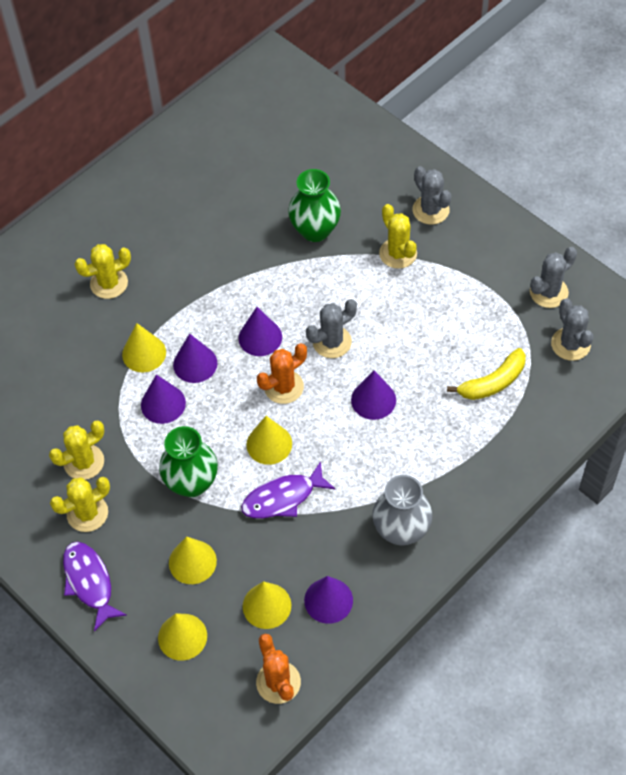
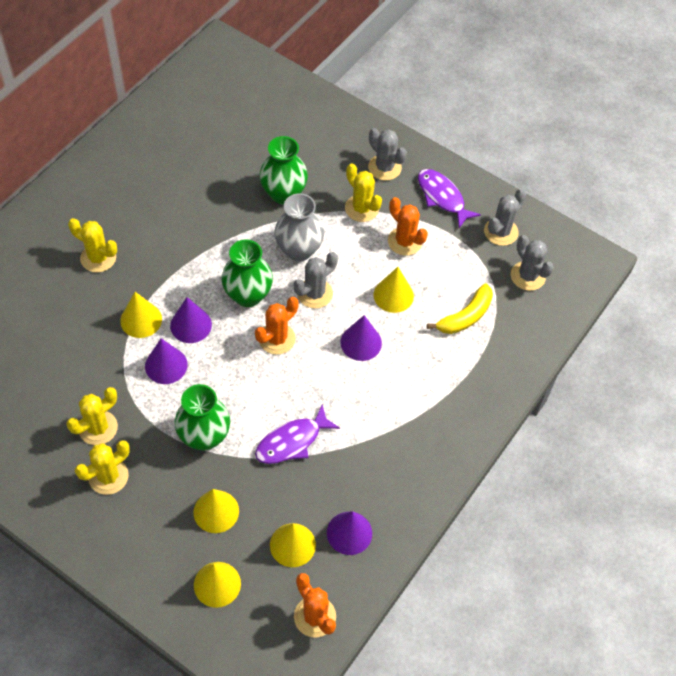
camera: 15 degrees left, 0 degrees up
purple fish [63,542,127,631] -> purple fish moved to [418,169,481,228]
yellow cactus [74,244,131,299] -> yellow cactus turned 60 degrees clockwise [68,218,117,273]
purple cone [238,307,282,356] -> green vase [221,239,273,307]
yellow cone [246,416,292,465] -> yellow cone moved to [373,267,414,313]
grey vase [372,475,432,546] -> grey vase moved to [274,193,324,261]
none -> orange cactus [388,197,428,256]

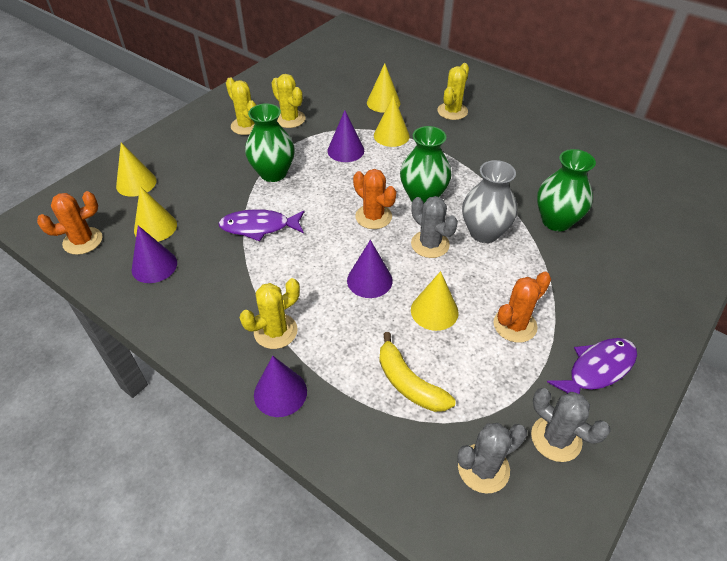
camera: 95 degrees right, 10 degrees down
purple cone [170,297,212,343] -> purple cone moved to [254,356,307,417]
yellow cone [193,489,239,533] -> yellow cone moved to [367,63,401,113]
purple fish [255,404,340,464] -> purple fish turned 60 degrees counterclockwise [218,209,304,241]
yellow cactus [345,163,382,222] -> yellow cactus moved to [240,278,300,349]
grey cactus [368,128,407,180] -> none

